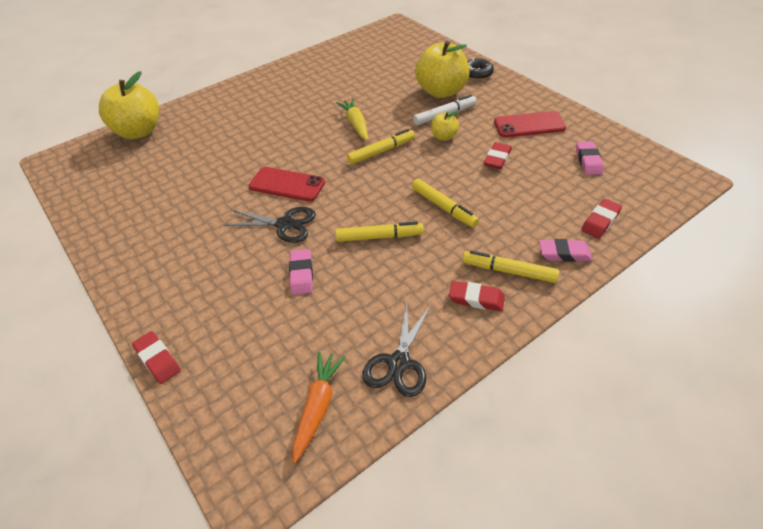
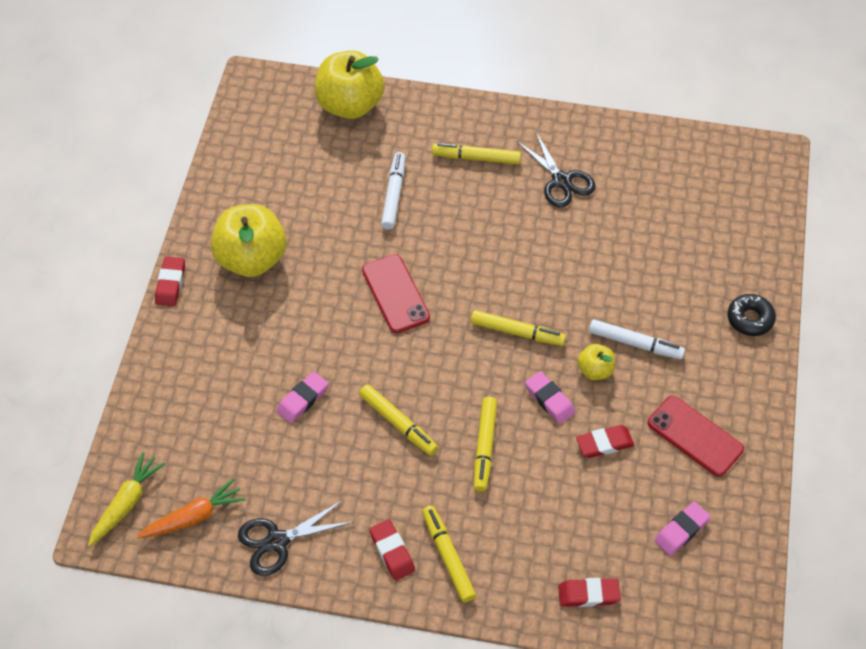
camera: 45 degrees right, 10 degrees up
red eraser [132,331,181,384] -> red eraser moved to [155,257,185,306]
black scissors [223,207,316,243] -> black scissors moved to [516,131,596,208]
yellow carrot [336,99,368,141] -> yellow carrot moved to [88,452,165,547]
yellow apple [415,41,470,98] -> yellow apple moved to [211,204,286,277]
pink eraser [539,239,592,262] -> pink eraser moved to [525,371,575,424]
none -> white marker [381,152,405,230]
none -> yellow marker [432,143,521,165]

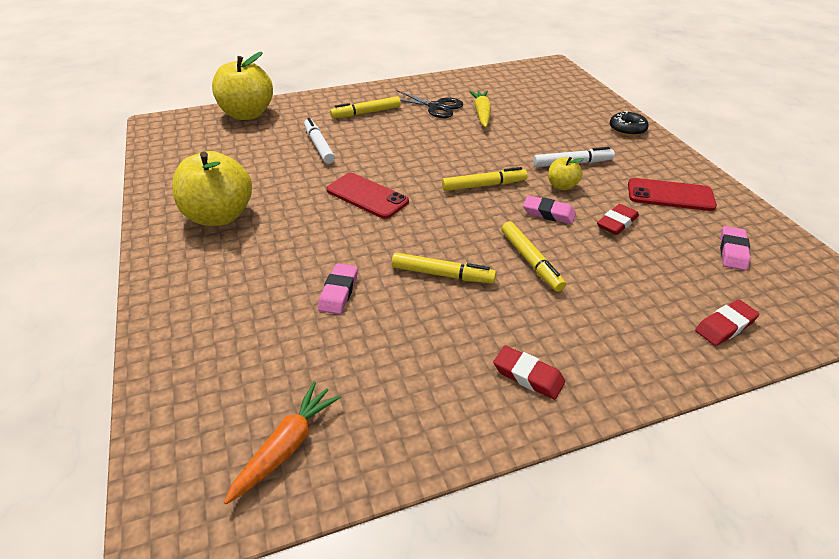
camera: 30 degrees left, 15 degrees down
yellow carrot [88,452,165,547] -> yellow carrot moved to [469,91,491,127]
red eraser [155,257,185,306] -> none
black scissors [238,500,353,576] -> none
yellow marker [422,505,476,603] -> none

